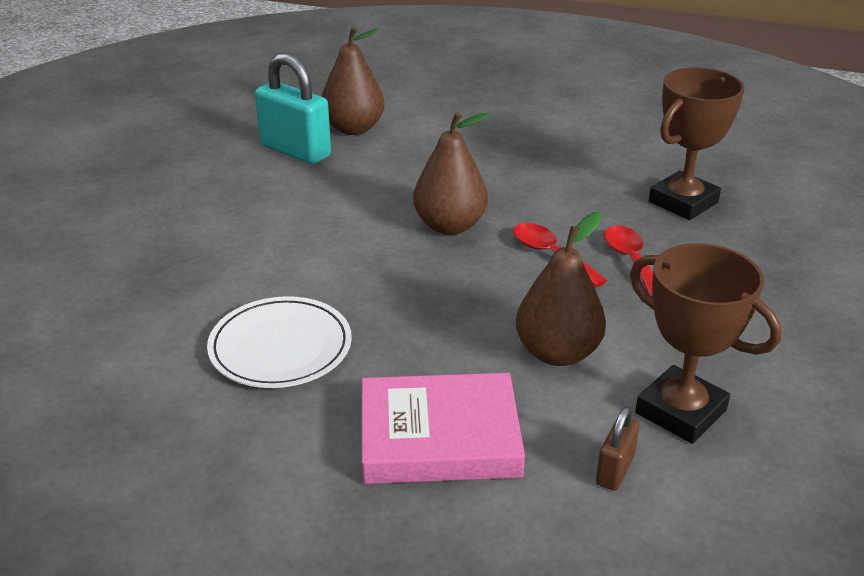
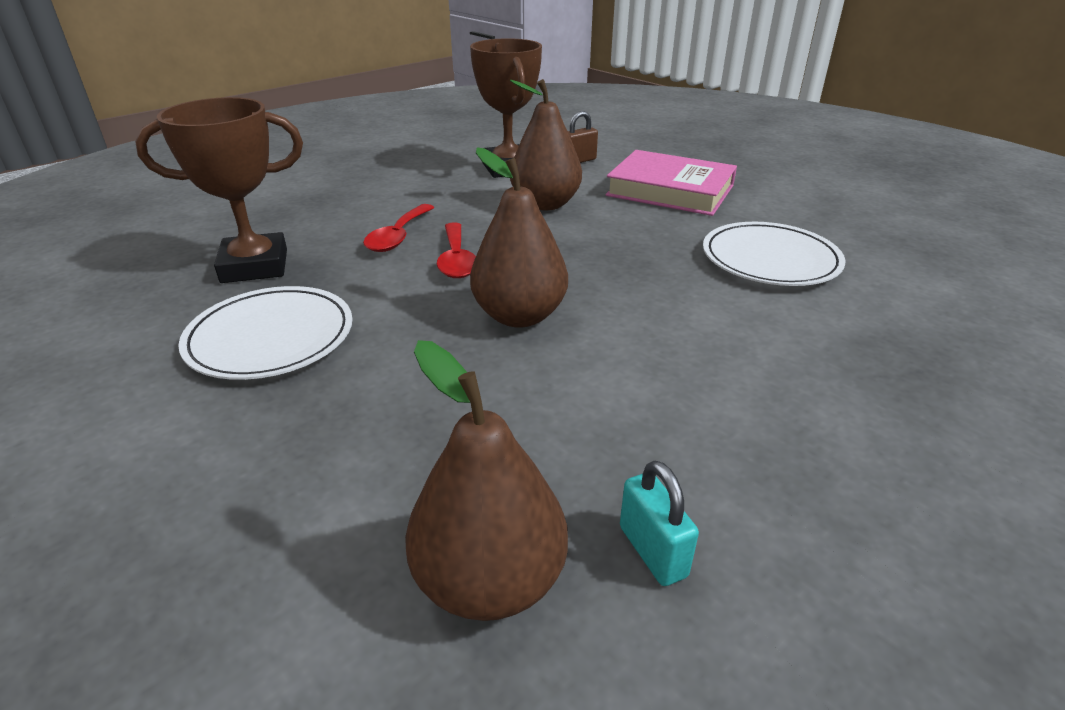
camera: 150 degrees left, 0 degrees up
turquoise padlock [255,53,331,164] -> turquoise padlock [620,461,699,586], size x0.51
none -> white plate [178,286,353,380]

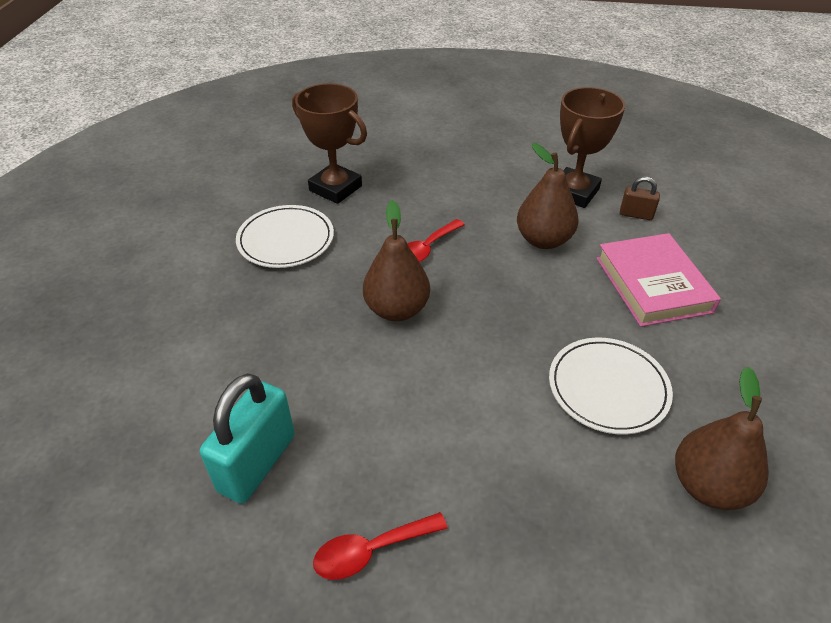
camera: 50 degrees right, 10 degrees up
red spoon [363,204,434,252] -> red spoon moved to [313,512,448,580]
brown pear [405,340,568,621] -> brown pear moved to [675,367,769,510]
turquoise padlock [620,461,699,586] -> turquoise padlock [200,373,295,504], size x1.97

